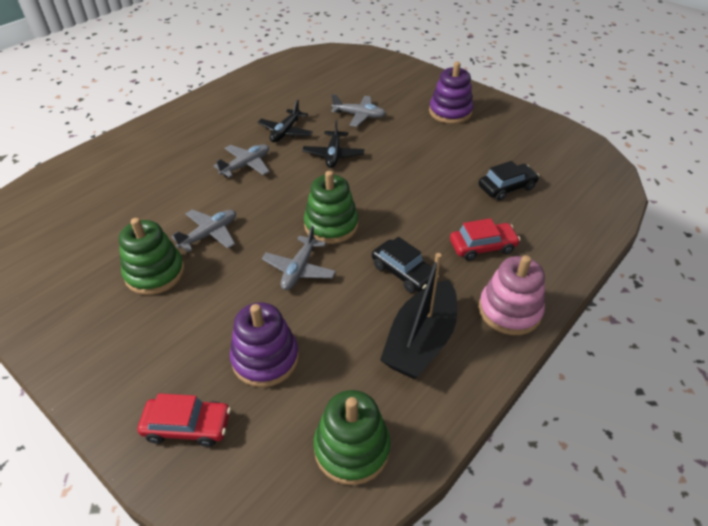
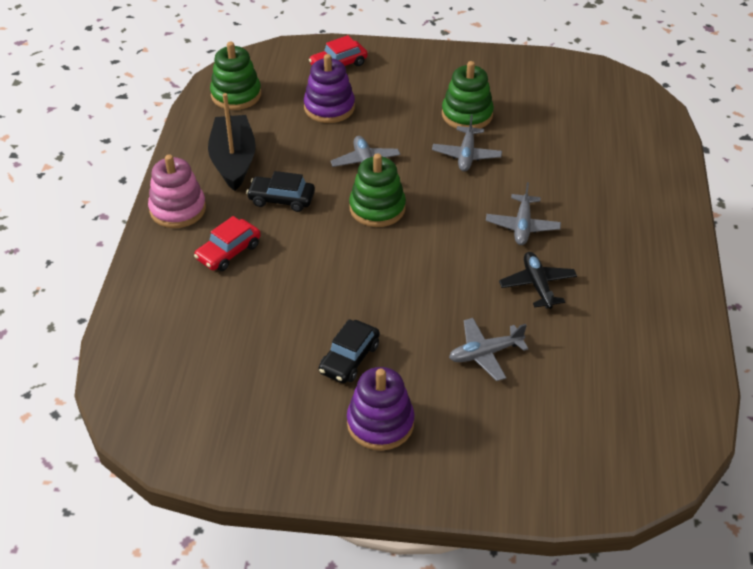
camera: 145 degrees right, 0 degrees up
black plane [302,120,364,168] -> none
black car [478,161,539,201] -> black car moved to [319,319,380,383]

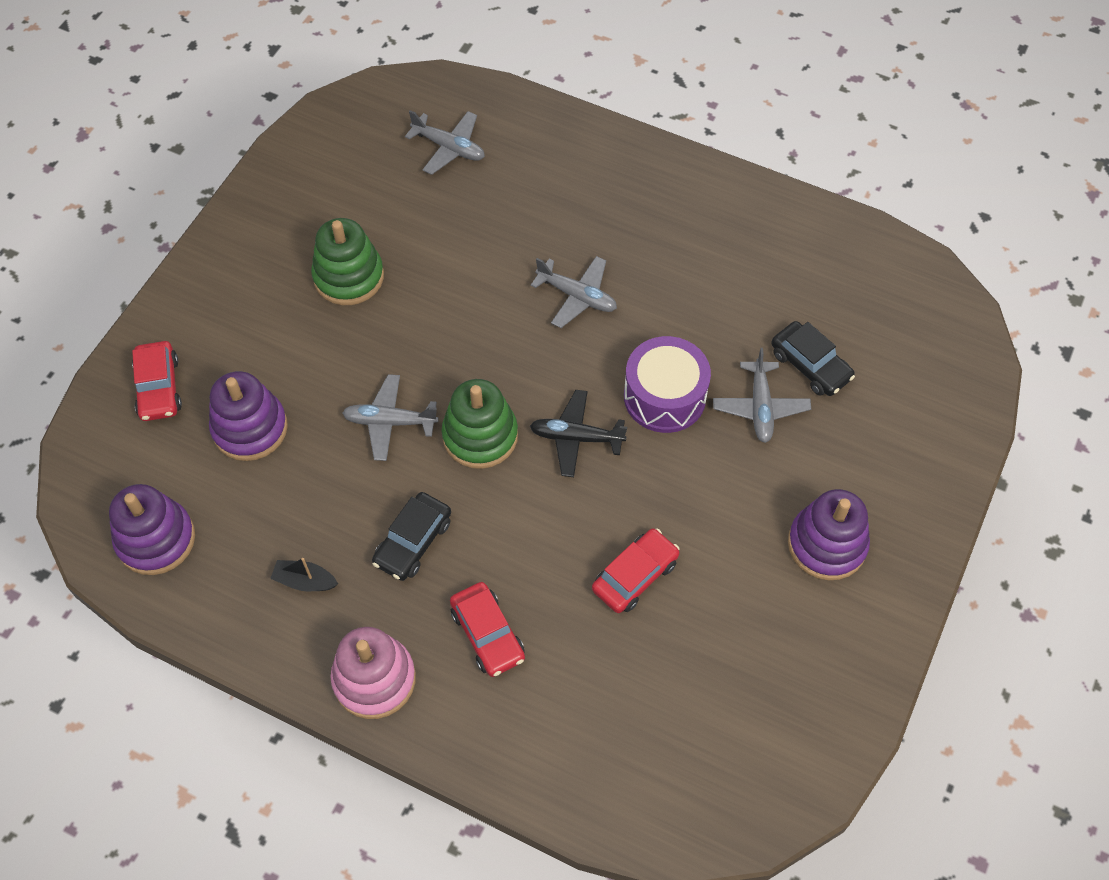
camera: 70 degrees left, 15 degrees up
black boat [208,93,256,191] -> black boat [270,558,338,591], size x0.45
green stacking toy [210,42,261,110] -> purple stacking toy [109,484,195,575]
black car [319,319,380,383] -> black car moved to [771,321,855,396]
grey plane [432,115,502,171] -> grey plane moved to [405,110,485,175]
black plane [499,252,577,309] -> black plane moved to [530,390,627,477]
none -> red car [592,528,680,613]
none -> purple drum [624,336,711,433]

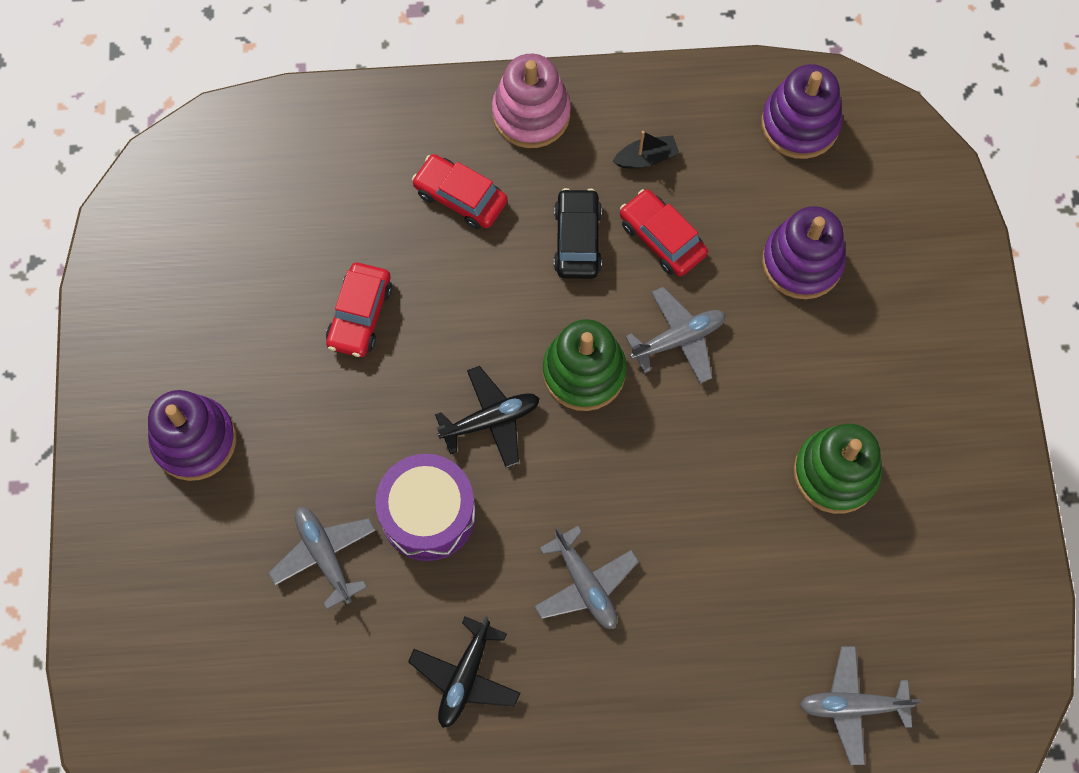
camera: 150 degrees right, 10 degrees up
red car [132,341,182,421] -> red car moved to [620,189,708,276]
grey plane [531,256,617,328] -> grey plane turned 120 degrees counterclockwise [534,526,639,629]
black car [771,321,855,396] -> none
none -> black plane [408,616,520,728]

